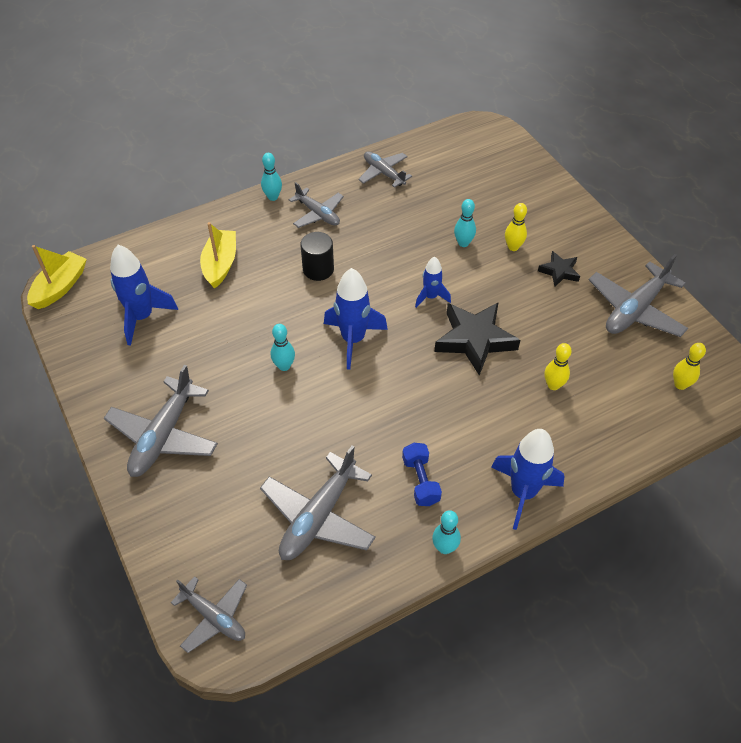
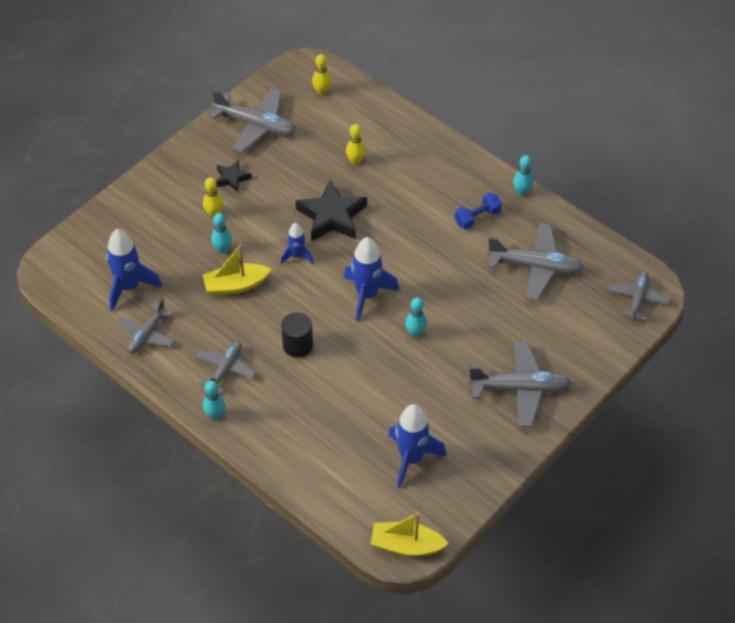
camera: 110 degrees left, 0 degrees up
yellow boat [200,222,236,289] -> yellow boat moved to [203,245,272,295]
blue rocket [492,429,565,530] -> blue rocket moved to [106,229,162,311]

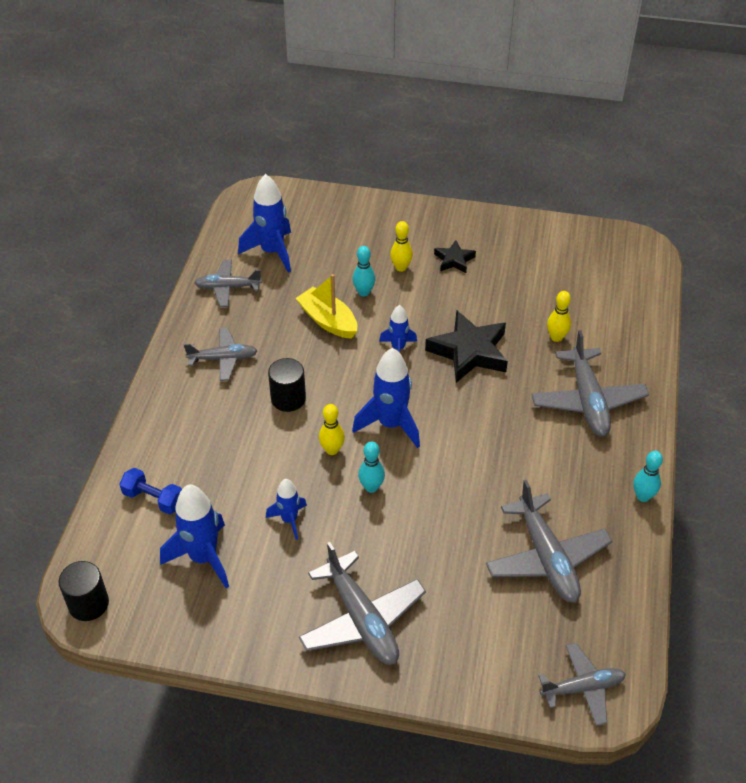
camera: 60 degrees right, 5 degrees down
turquoise bowling pin [203,381,225,420] -> none
grey plane [209,88,296,153] -> grey plane moved to [531,330,649,437]
yellow bowling pin [312,54,331,95] -> yellow bowling pin moved to [319,404,345,455]
yellow boat [371,512,449,556] -> black cylinder [59,561,109,621]
blue dumbbell [455,193,502,229] -> blue dumbbell moved to [119,468,182,514]
none -> blue rocket [266,479,307,540]

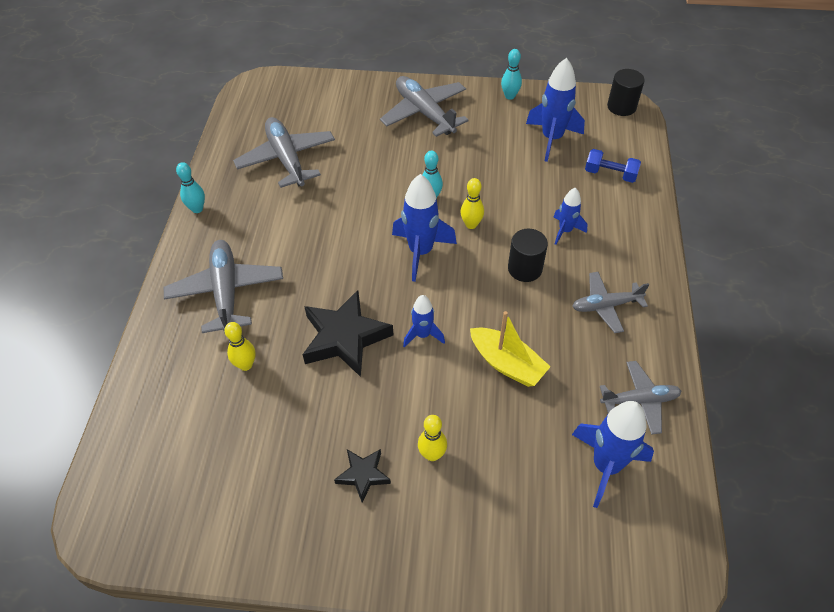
camera: 175 degrees right, 5 degrees up
blue rocket [266,479,307,540] -> blue rocket moved to [554,188,587,245]
turquoise bowling pin [353,246,375,296] -> turquoise bowling pin moved to [501,49,522,100]
grey plane [538,643,626,726] -> none

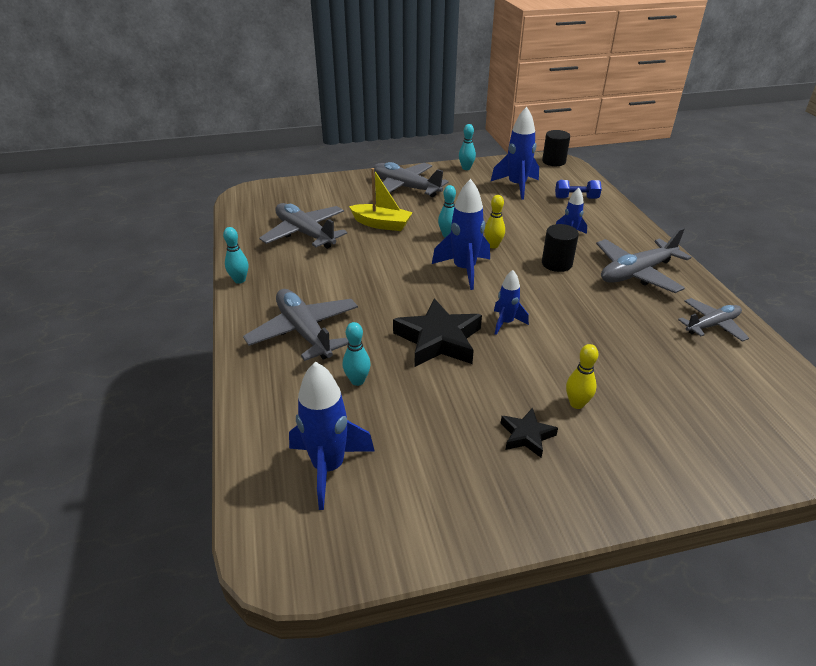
camera: 20 degrees left, 15 degrees down
yellow bowling pin [224,322,256,371] -> turquoise bowling pin [343,322,371,386]
yellow boat [470,311,551,387] -> yellow boat moved to [349,168,413,231]
grey plane [572,272,649,333] -> grey plane [596,228,691,293], size x1.58
blue rocket [572,401,654,508] -> blue rocket moved to [289,362,375,510]

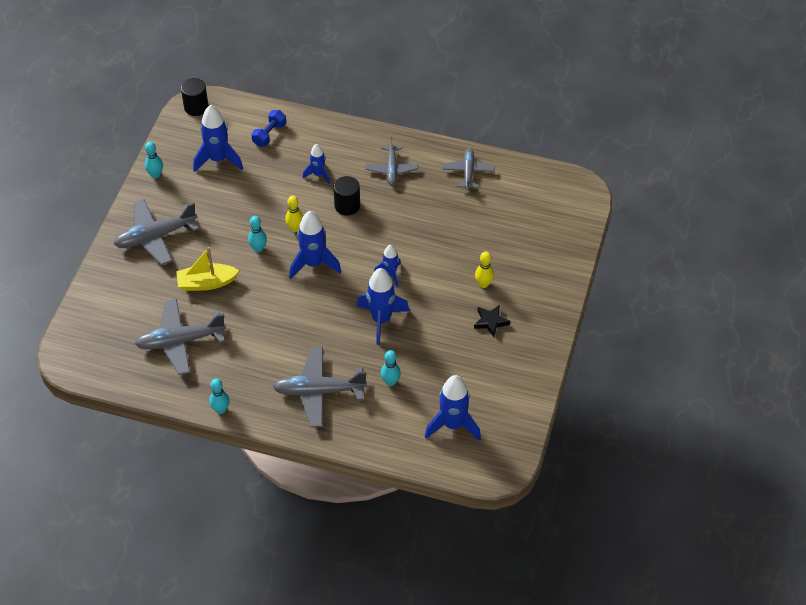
camera: 60 degrees left, 15 degrees up
yellow boat [349,168,413,231] -> yellow boat turned 150 degrees counterclockwise [176,247,239,291]
black star [393,298,482,367] -> blue rocket [357,268,409,345]
grey plane [596,228,691,293] -> grey plane [365,137,418,185], size x0.63

